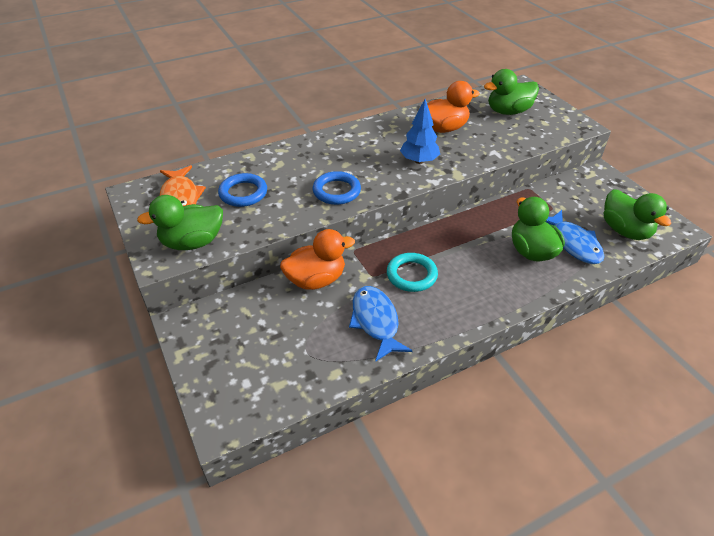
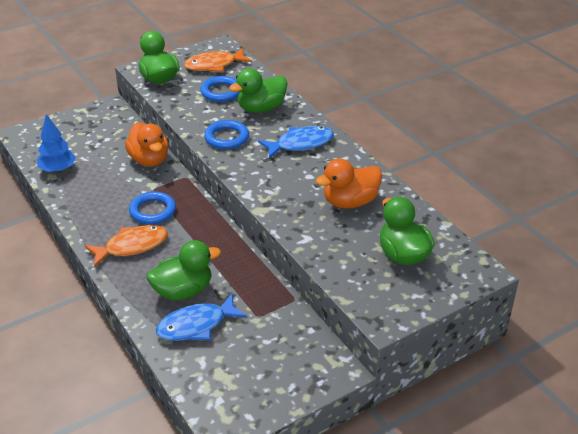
camera: 85 degrees right, 5 degrees down
blue fish [349,286,412,362] -> blue fish moved to [258,126,334,159]
turquoise ring [387,253,438,292] -> blue ring [129,191,176,224]
blue tree [400,99,440,164] -> blue tree moved to [37,114,76,173]
orange duck [427,81,480,133] -> orange duck turned 90 degrees clockwise [315,158,382,209]
green duck [604,189,671,240] -> green duck moved to [229,68,288,113]
none -> orange fish [85,225,168,267]

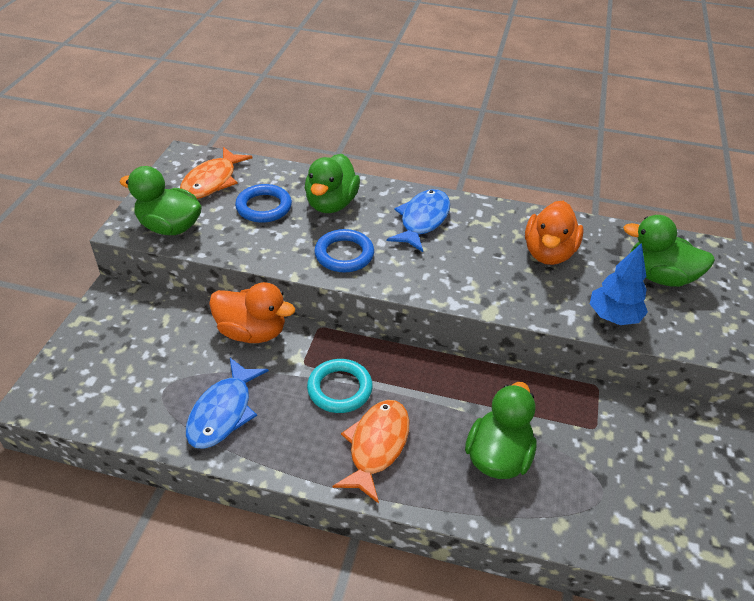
camera: 45 degrees left, 5 degrees up
blue tree [37,114,76,173] -> blue tree moved to [590,243,648,325]
blue ring [129,191,176,224] -> turquoise ring [307,359,373,413]
blue fish [156,294,247,341] -> blue fish moved to [186,358,269,449]

